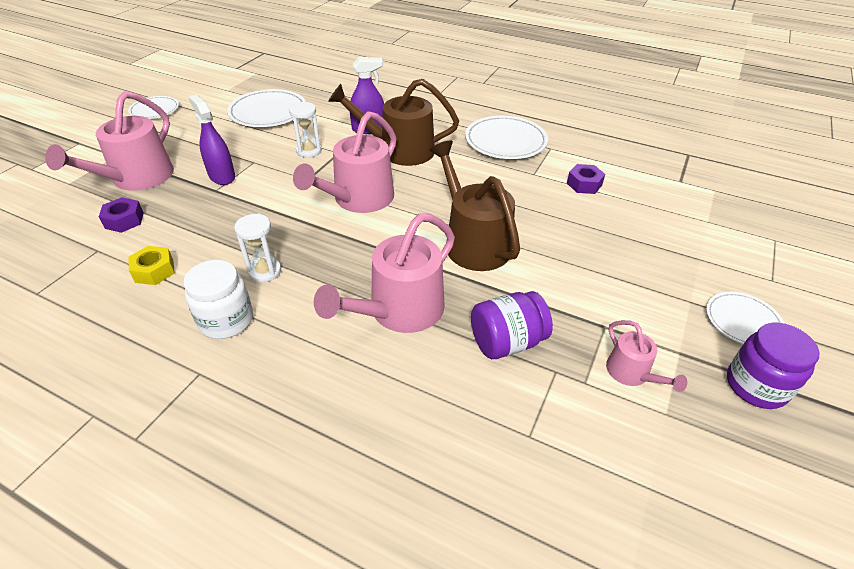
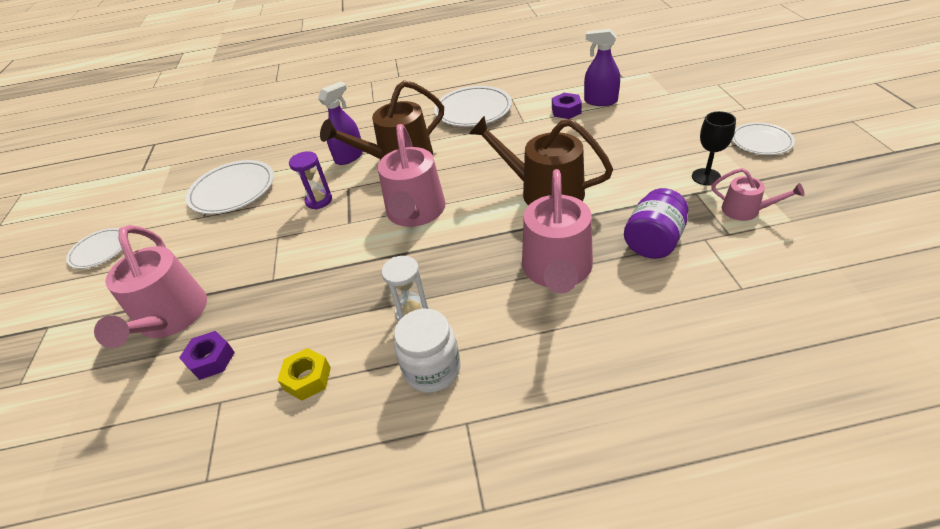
camera: 30 degrees left, 0 degrees up
purple spray bottle [188,95,235,185] -> purple spray bottle moved to [584,29,620,106]
white hourglass [289,102,322,158] -> purple hourglass [289,151,332,210]
purple jar [727,323,820,409] -> none
none -> black goblet [692,111,736,185]

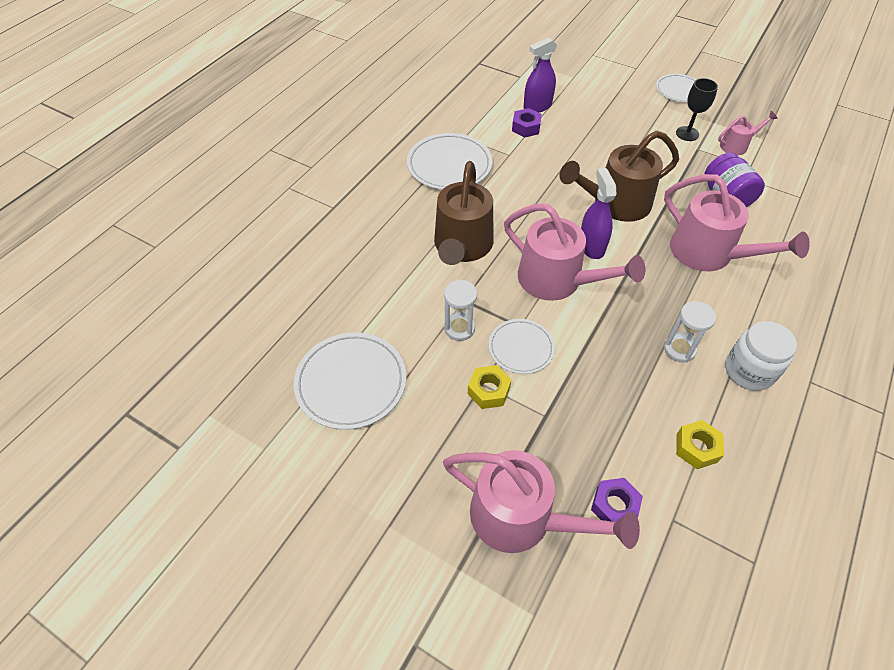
camera: 55 degrees left, 10 degrees up
white plate [66,228,122,269] -> white plate moved to [489,319,555,374]
purple hourglass [289,151,332,210] -> white hourglass [444,280,477,341]
purple spray bottle [318,81,363,165] -> purple spray bottle moved to [581,168,617,259]
none -> yellow nut [468,365,511,409]

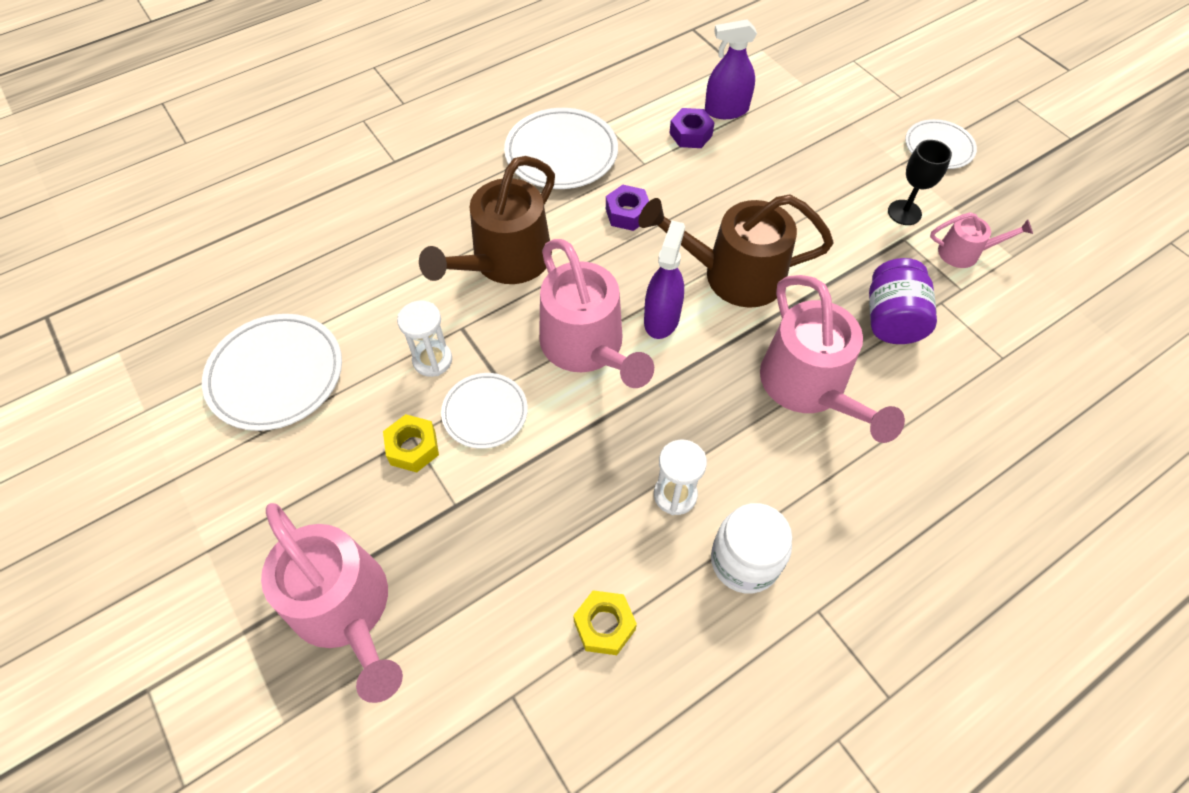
camera: 25 degrees right, 5 degrees up
purple nut [591,478,643,522] -> purple nut moved to [606,185,649,231]

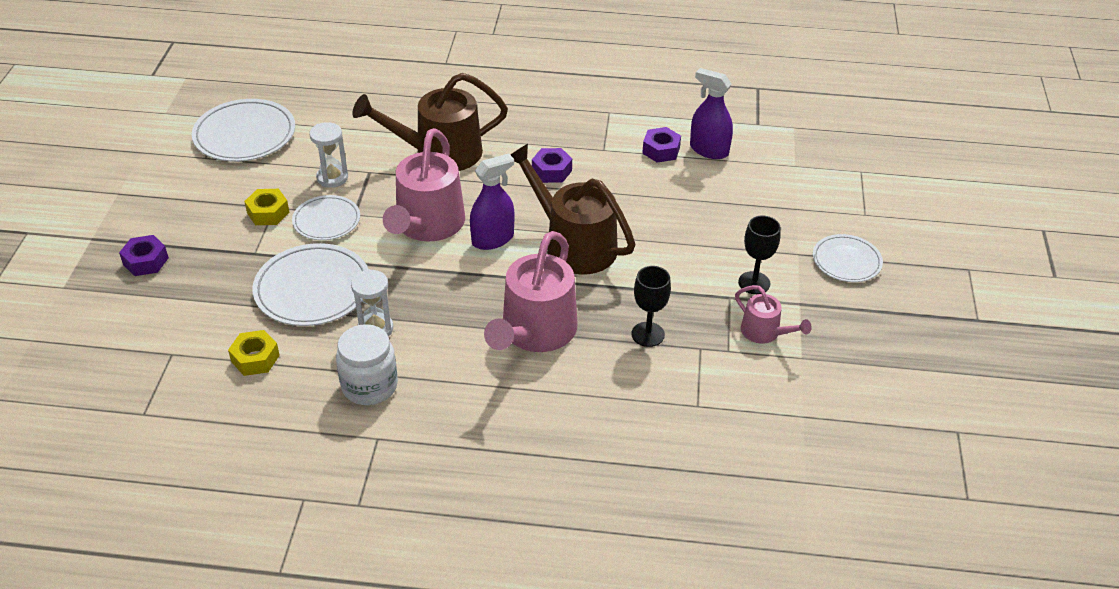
camera: 40 degrees right, 15 degrees down
pink watering can [261,503,403,703] -> purple nut [119,235,169,276]
white plate [504,108,618,189] -> white plate moved to [252,243,368,326]
purple jar [869,258,937,344] -> black goblet [631,266,671,347]

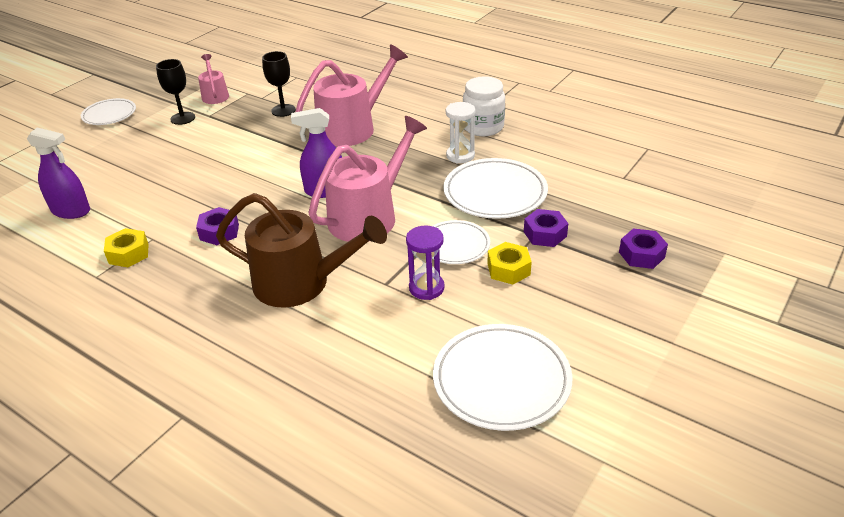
camera: 150 degrees left, 5 degrees down
yellow nut [228,330,280,376] -> yellow nut moved to [104,228,149,267]
white hourglass [309,122,348,188] -> purple hourglass [406,226,445,300]
brown watering can [511,144,635,274] -> none
purple nut [642,127,681,163] -> purple nut moved to [524,209,568,247]
purple spray bottle [690,68,733,159] -> purple spray bottle turned 45 degrees counterclockwise [27,127,90,219]

